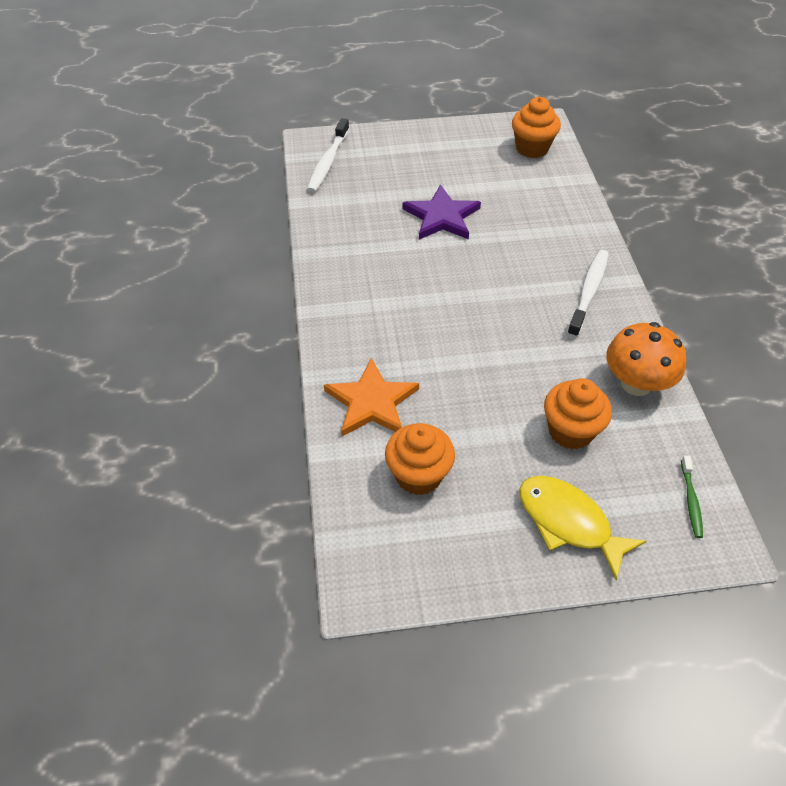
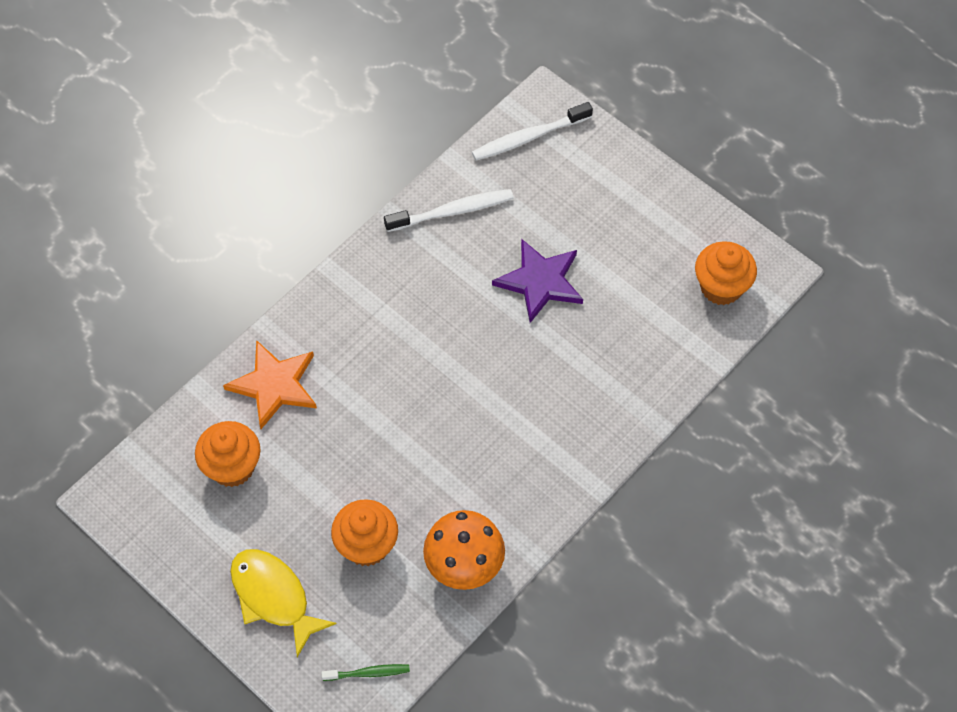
camera: 50 degrees right, 10 degrees up
yellow fish [519,476,646,580] -> yellow fish turned 45 degrees counterclockwise [230,549,337,657]
white toothbrush [567,250,609,338] -> white toothbrush moved to [384,189,514,232]
green toothbrush [681,456,703,538] -> green toothbrush turned 150 degrees counterclockwise [321,664,410,681]

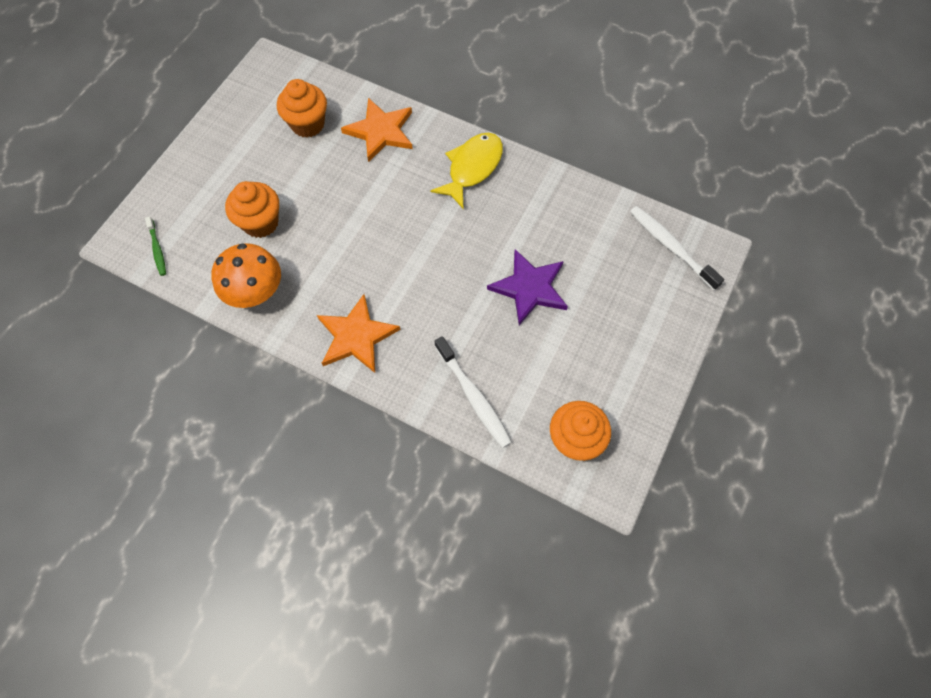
camera: 75 degrees right, 5 degrees up
yellow fish [230,549,337,657] -> yellow fish moved to [431,133,503,209]
white toothbrush [384,189,514,232] -> white toothbrush moved to [435,336,512,448]
none -> orange star [317,294,400,373]

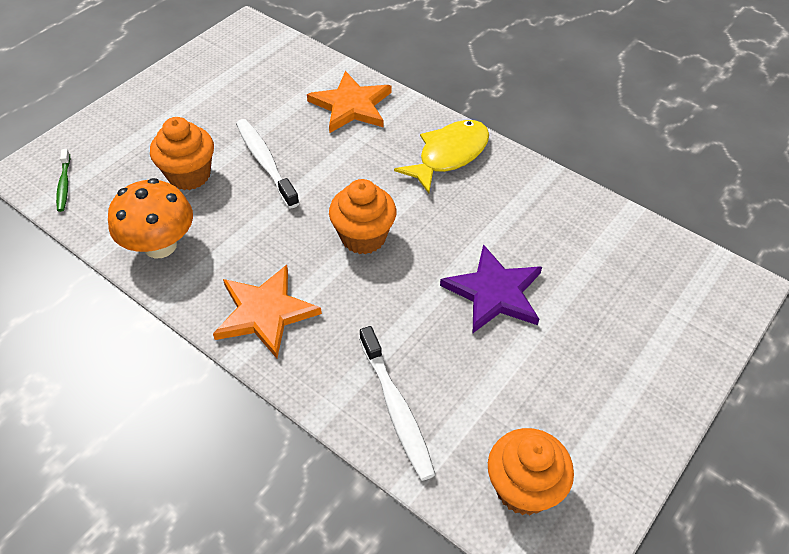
camera: 10 degrees right, 15 degrees down
orange cupcake [277,79,327,138] -> orange cupcake moved to [329,179,396,254]
white toothbrush [630,206,724,290] -> white toothbrush moved to [236,119,299,208]

